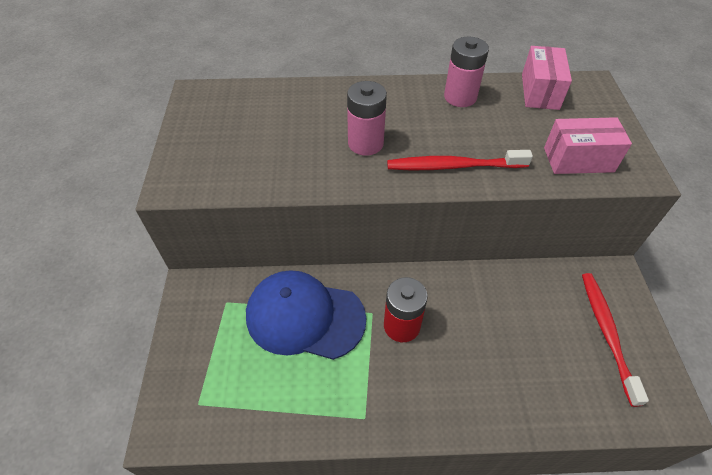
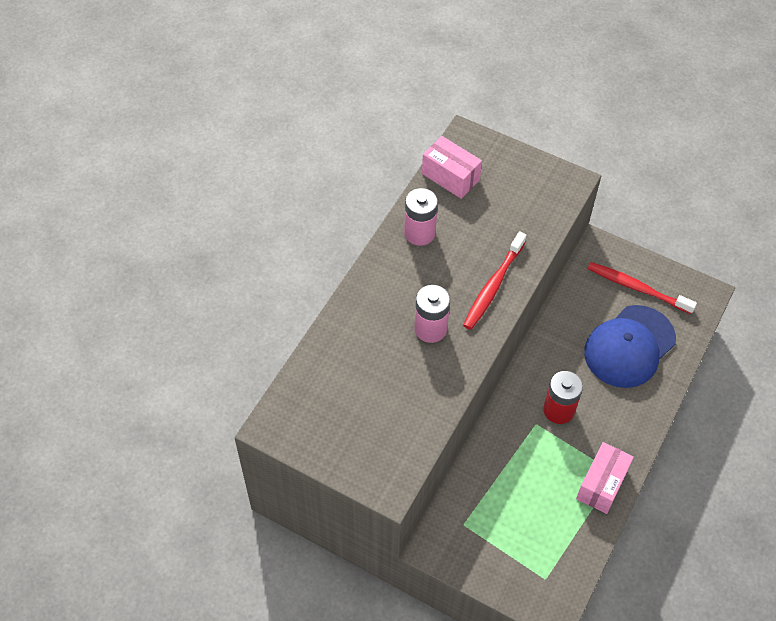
camera: 60 degrees left, 5 degrees up
blue cap [246,270,366,360] -> blue cap moved to [584,305,676,388]
pink box [544,117,632,174] -> pink box moved to [576,442,634,514]

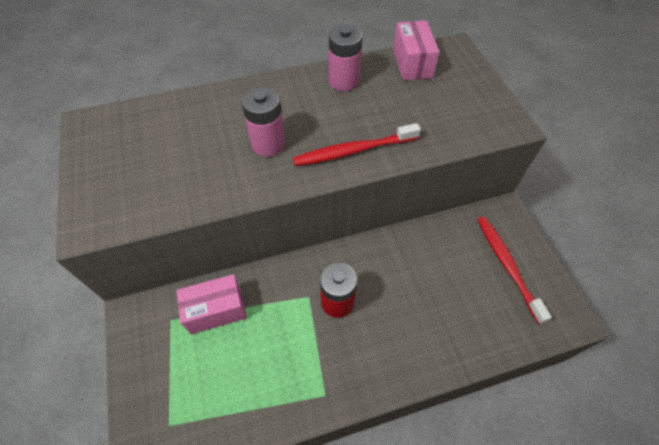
camera: 45 degrees right, 0 degrees up
pink box [576,442,634,514] -> pink box moved to [176,274,247,334]
blue cap [584,305,676,388] -> none

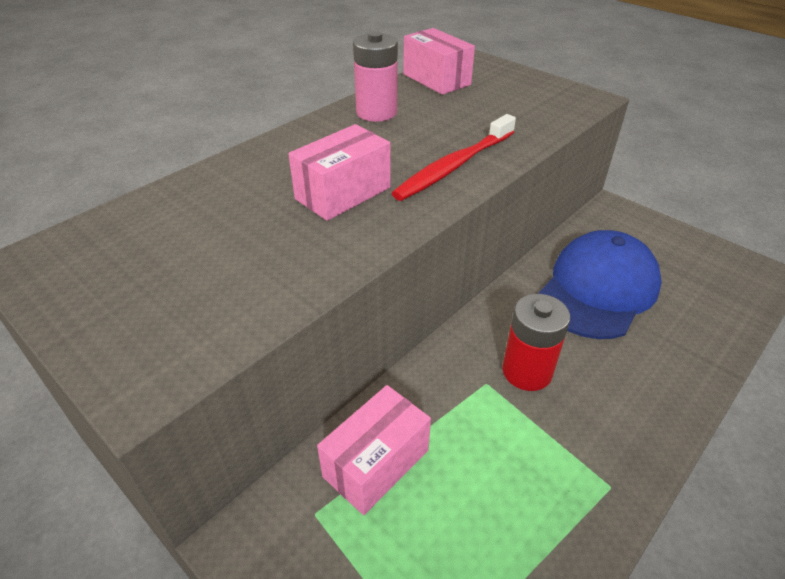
camera: 30 degrees left, 15 degrees down
pink battery [242,87,285,157] -> pink box [288,124,391,221]
red toothbrush [477,217,552,324] -> none
none -> blue cap [538,230,662,339]

